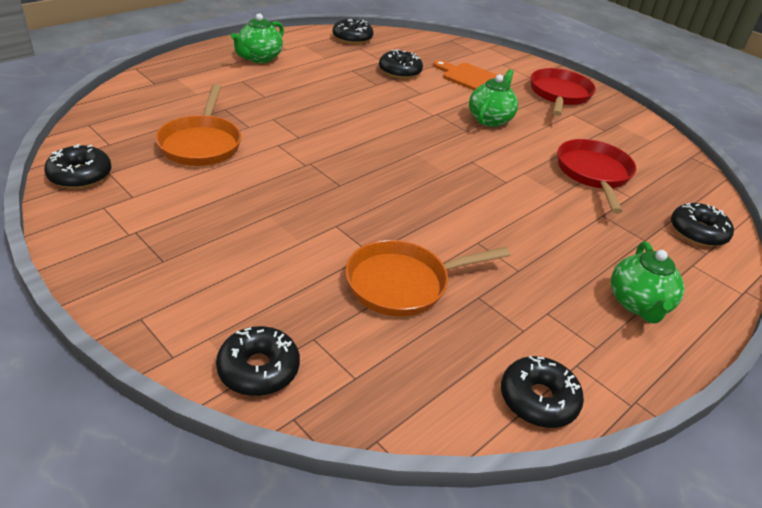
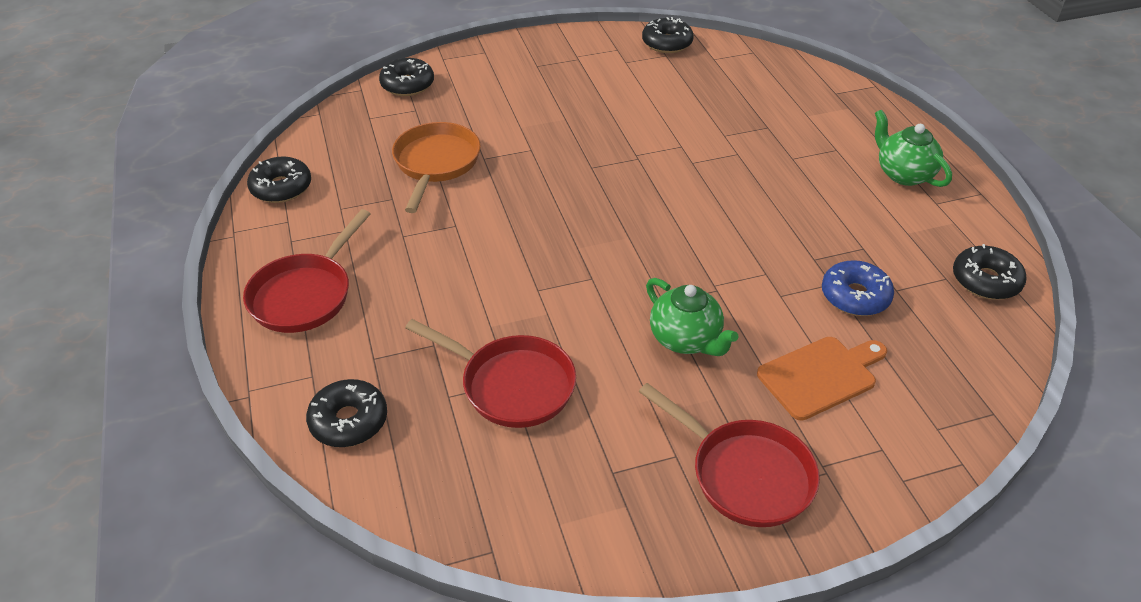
camera: 120 degrees right, 5 degrees up
orange pan [156,84,241,166] -> none
black donut [379,50,423,79] -> blue donut [822,260,894,316]
green teapot [611,241,684,324] -> red pan [243,209,371,333]

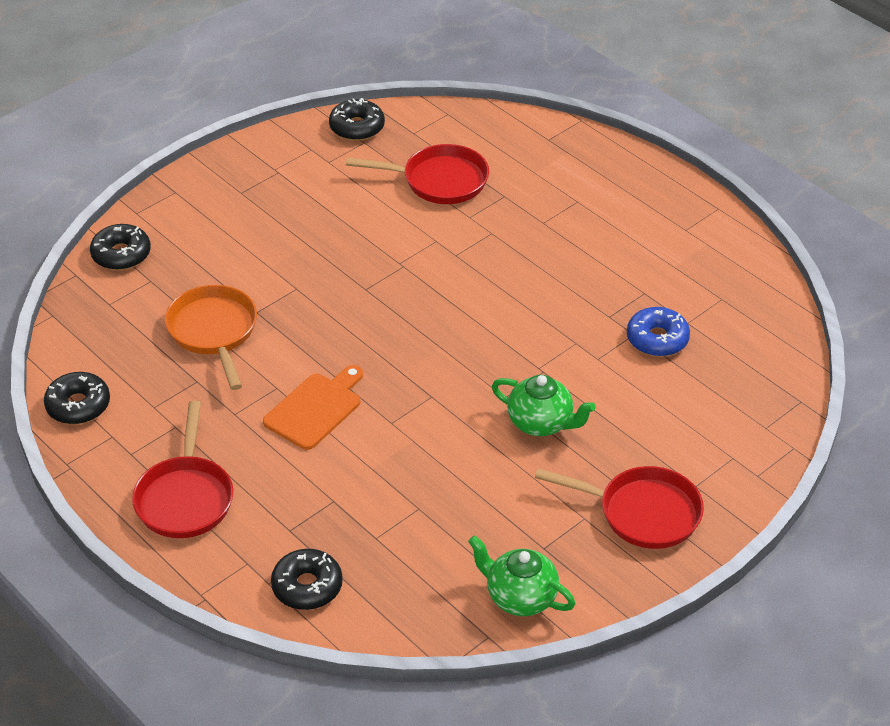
camera: 25 degrees left, 0 degrees up
red pan [405,319,576,428] -> red pan moved to [346,144,489,204]
orange cutting board [757,337,887,421] -> orange cutting board moved to [263,365,363,450]
green teapot [875,110,952,187] -> green teapot moved to [468,535,575,616]
black donut [953,244,1027,300] -> none

